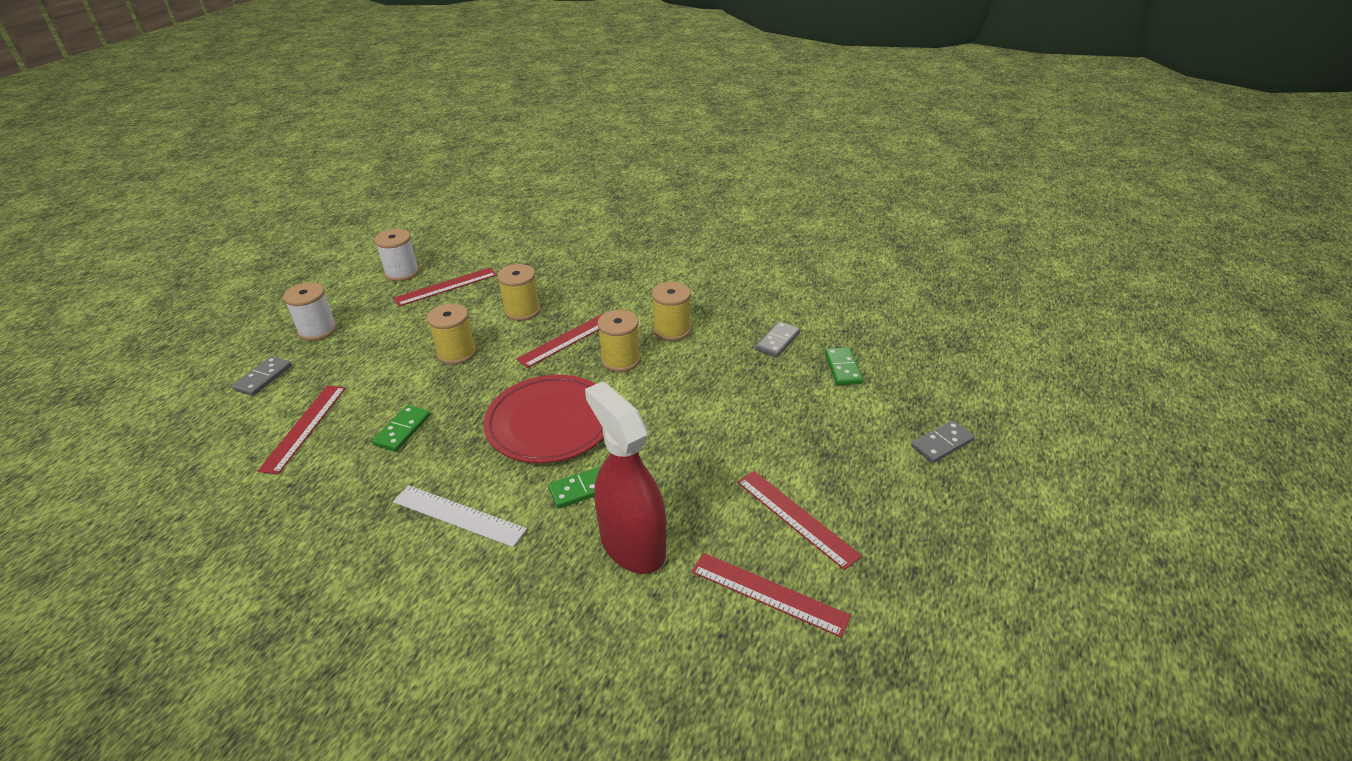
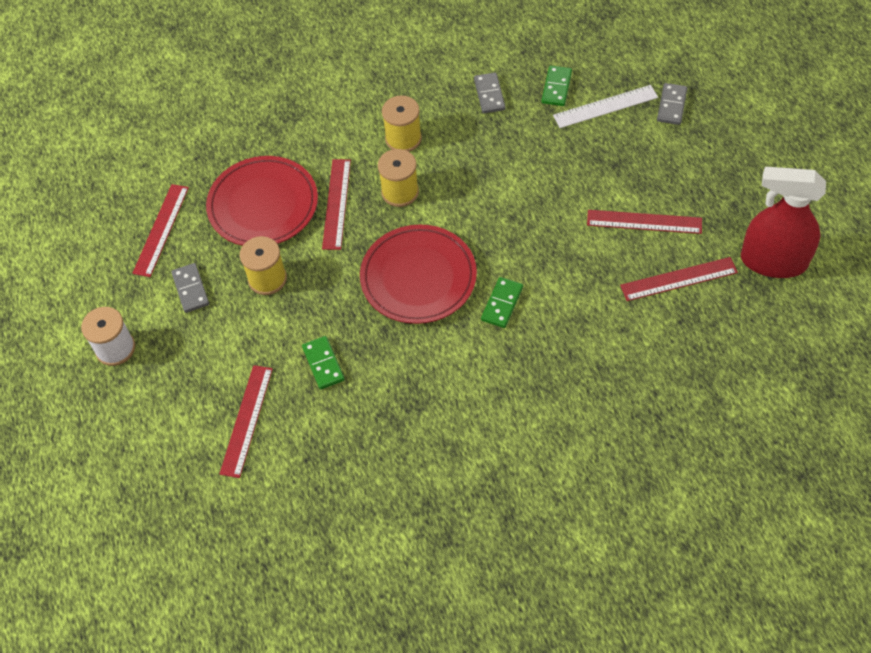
camera: 40 degrees left, 20 degrees up
grey domino [232,356,292,396] -> grey domino moved to [171,263,209,313]
red ruler [258,385,346,475] -> red ruler turned 45 degrees clockwise [219,365,273,478]
white spool [374,229,419,281] -> none
white ruler [393,485,527,547] -> white ruler moved to [553,85,658,128]
yellow spool [497,264,541,321] -> red plate [206,156,318,246]
red spray bottle [585,381,666,574] -> red spray bottle moved to [741,167,826,278]
green domino [825,347,863,385] -> green domino turned 60 degrees clockwise [542,66,572,106]

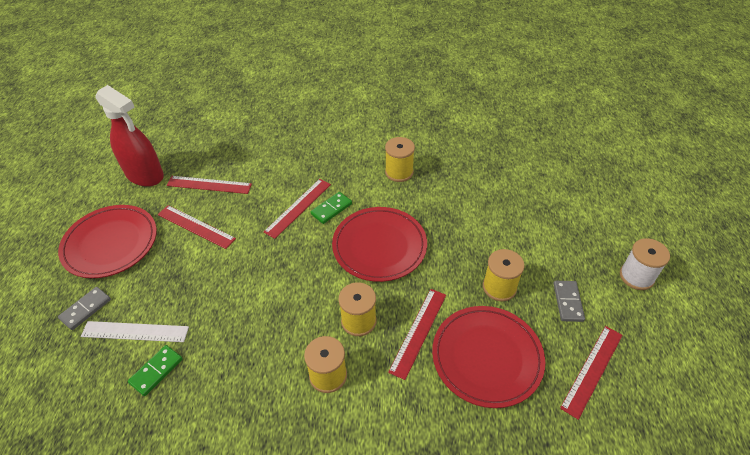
camera: 160 degrees left, 10 degrees down
red ruler [219,365,273,478] -> red ruler moved to [264,179,331,239]
green domino [302,336,345,389] -> none
grey domino [474,72,505,114] -> none
none -> red plate [58,205,157,278]
none -> yellow spool [385,137,415,182]

